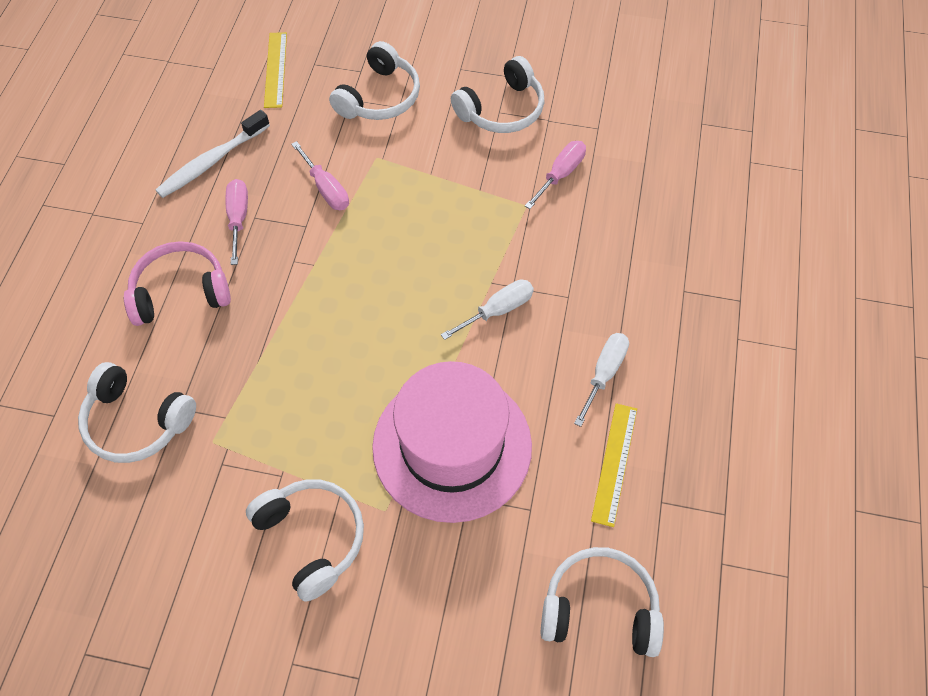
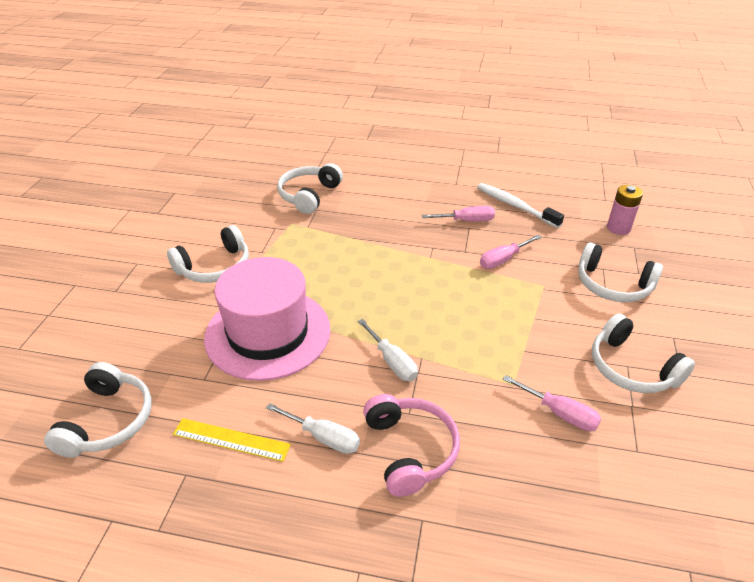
camera: 90 degrees right, 20 degrees down
pink headphones [124,241,231,326] -> pink headphones moved to [363,394,460,497]
yellow ruler [264,32,287,108] -> pink battery [607,185,643,235]

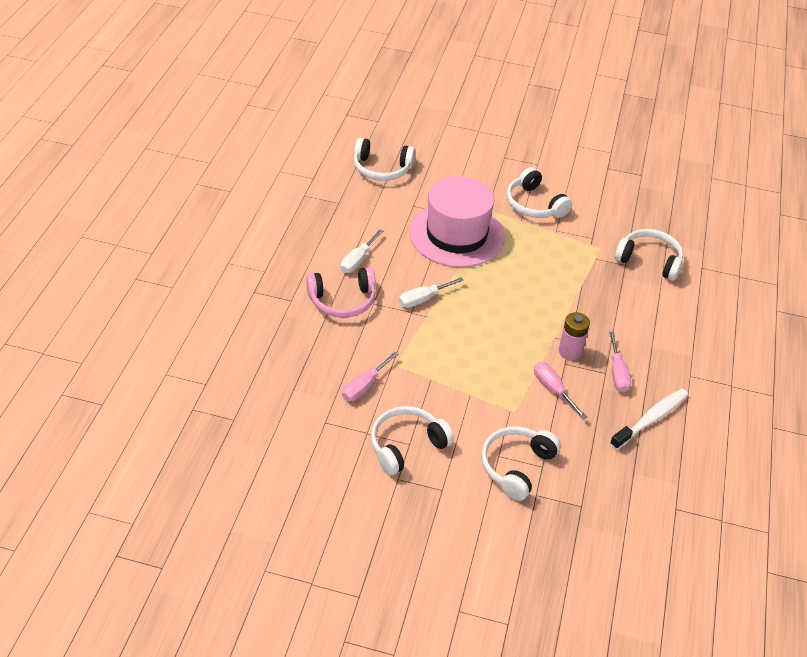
camera: 90 degrees right, 5 degrees up
yellow ruler [173,418,291,462] -> none
pink battery [607,185,643,235] -> pink battery moved to [559,312,590,360]

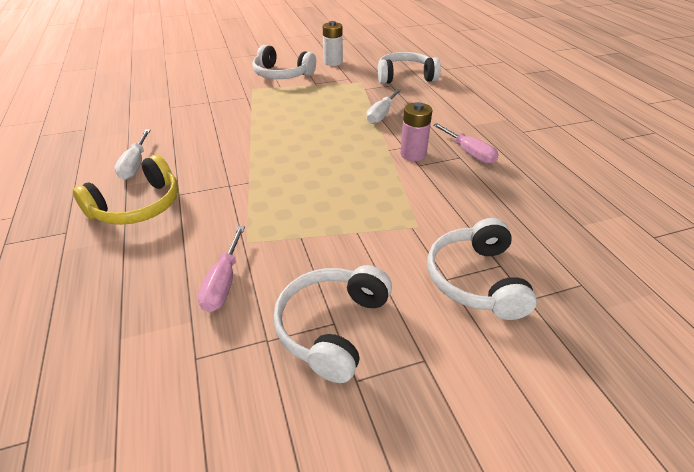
camera: 30 degrees left, 5 degrees down
pink headphones [306,267,376,318] -> yellow headphones [73,155,179,225]
white headphones [354,138,416,181] -> none
white screwdriver [399,277,464,308] -> white screwdriver moved to [367,89,401,124]
pink hat [409,176,505,267] -> none
pink screwdriver [534,362,587,419] -> none
white toothbrush [610,389,688,450] -> none
none -> white battery [323,21,343,66]

